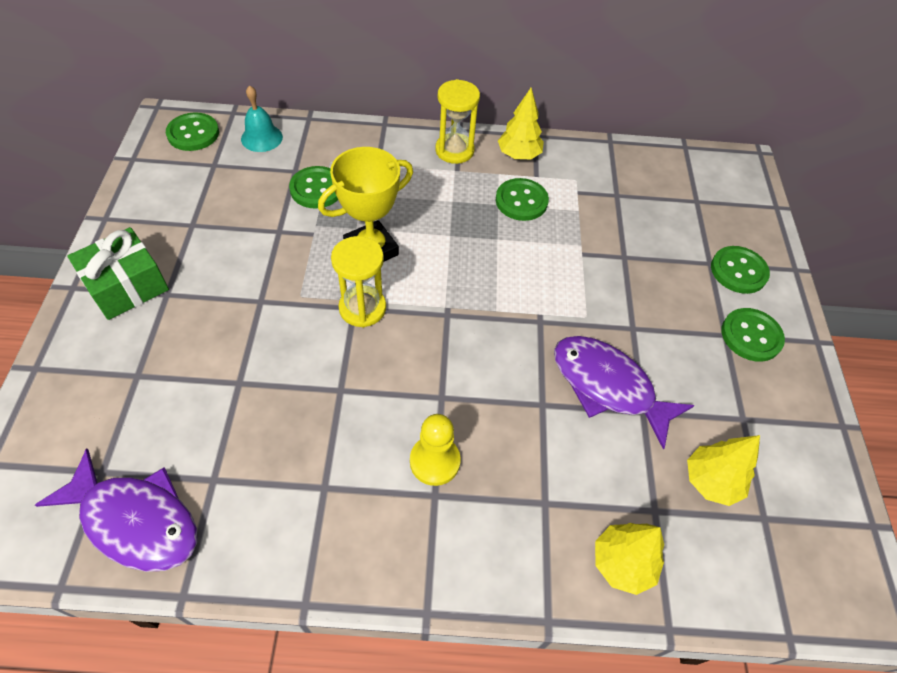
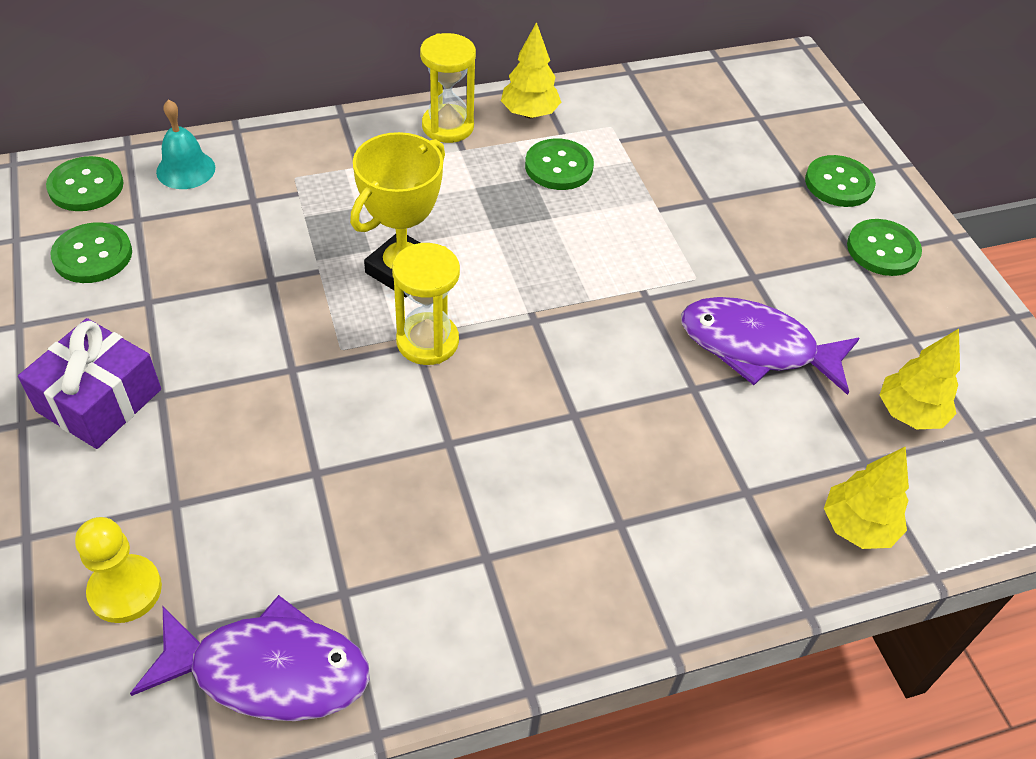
camera: 20 degrees left, 5 degrees down
green gift [68,227,169,320] -> purple gift [18,318,161,449]
green button [289,166,338,209] -> green button moved to [51,222,132,283]
yellow pawn [410,414,461,486] -> yellow pawn moved to [75,517,162,623]

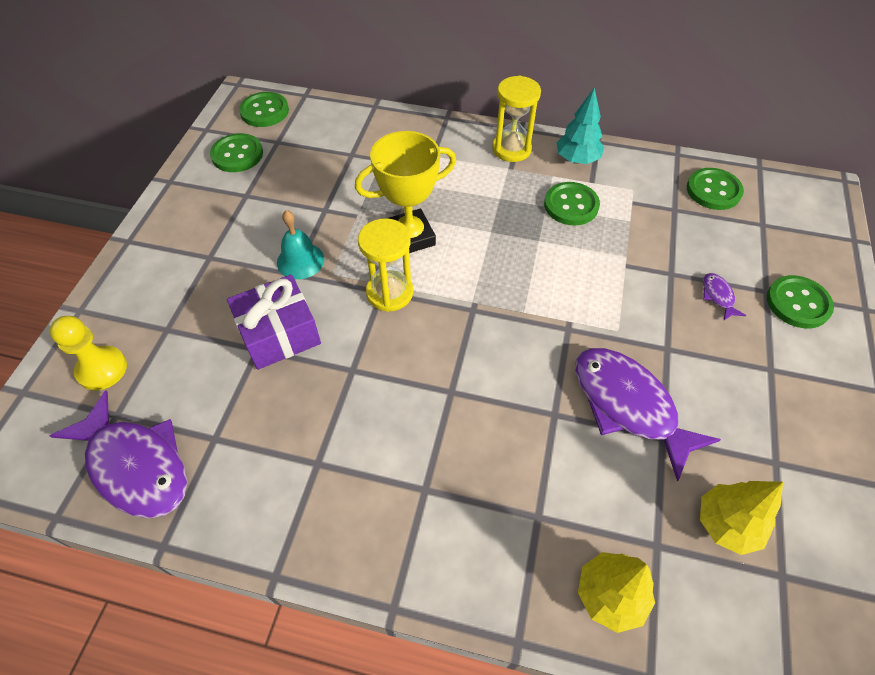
camera: 35 degrees right, 5 degrees up
purple gift [18,318,161,449] -> purple gift moved to [227,274,321,370]
turquoise bell [156,99,215,189] -> turquoise bell moved to [277,210,324,279]
yellow tree [501,22,561,118] -> turquoise tree [556,87,604,164]
green button [847,219,922,276] -> green button moved to [687,168,744,210]
none -> purple fish [703,273,746,320]

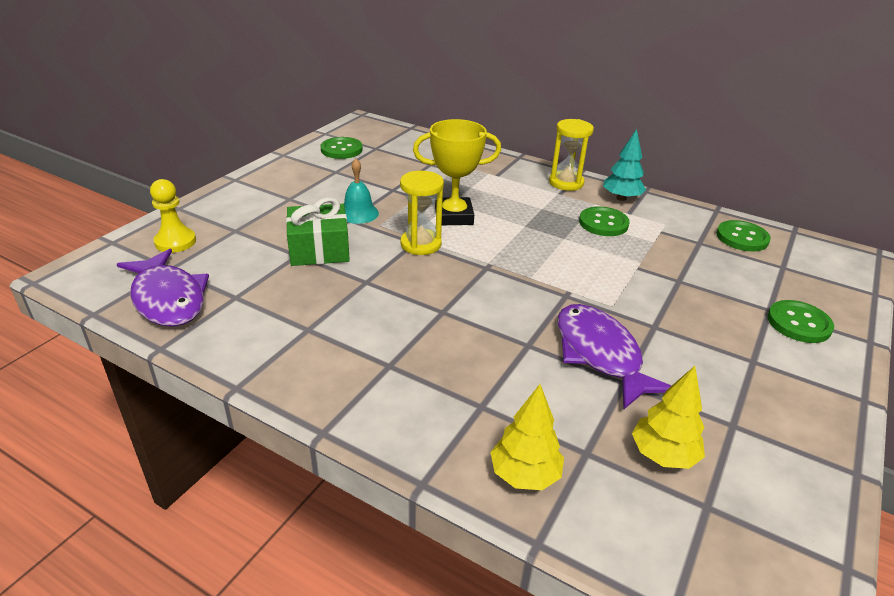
camera: 15 degrees right, 20 degrees down
purple gift [227,274,321,370] -> green gift [286,197,350,266]
green button [239,92,289,127] -> none
purple fish [703,273,746,320] -> none

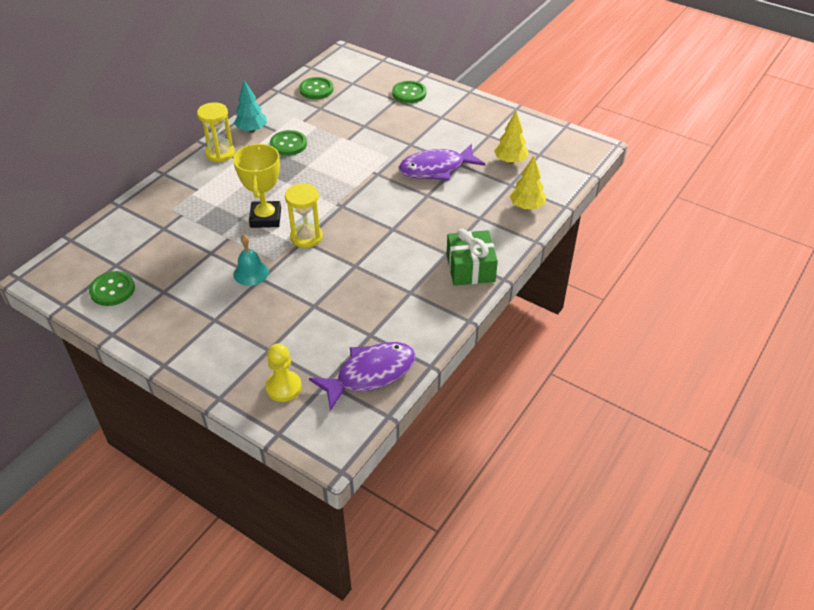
camera: 85 degrees left, 10 degrees up
green gift [286,197,350,266] -> green gift moved to [446,229,498,286]

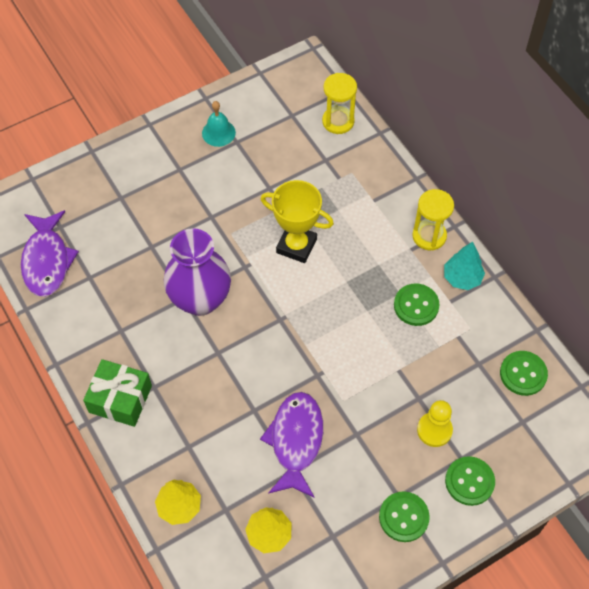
camera: 115 degrees right, 15 degrees up
green button [89,271,135,306] -> green button moved to [379,491,430,542]
turquoise bell [233,235,269,286] -> turquoise bell moved to [202,101,236,147]
yellow pawn [265,343,302,402] -> yellow pawn moved to [417,400,453,447]
yellow hourglass [285,183,323,248] -> yellow hourglass moved to [322,73,357,134]
none -> purple vase [164,228,231,316]

